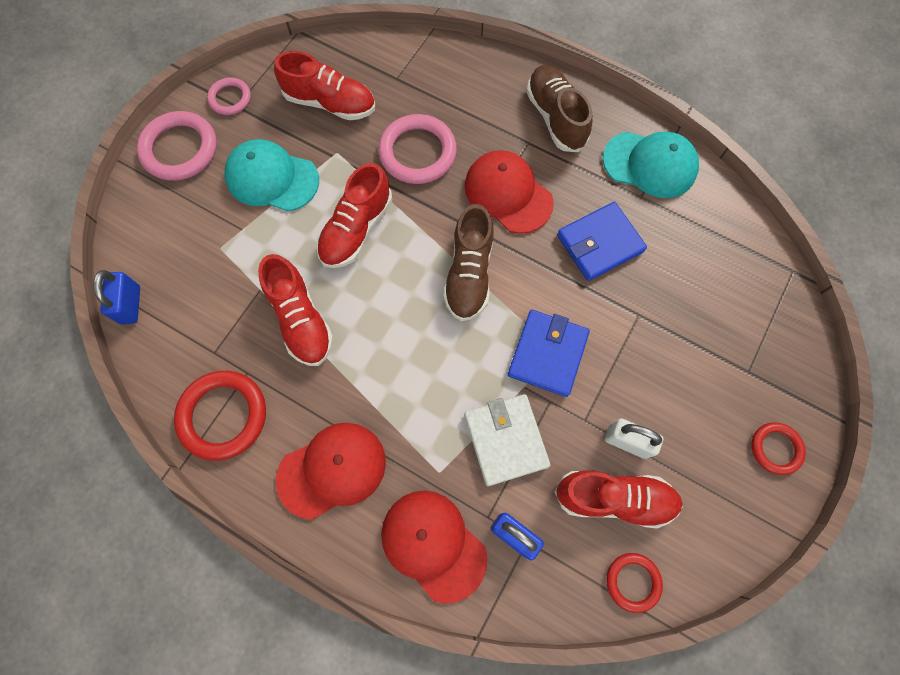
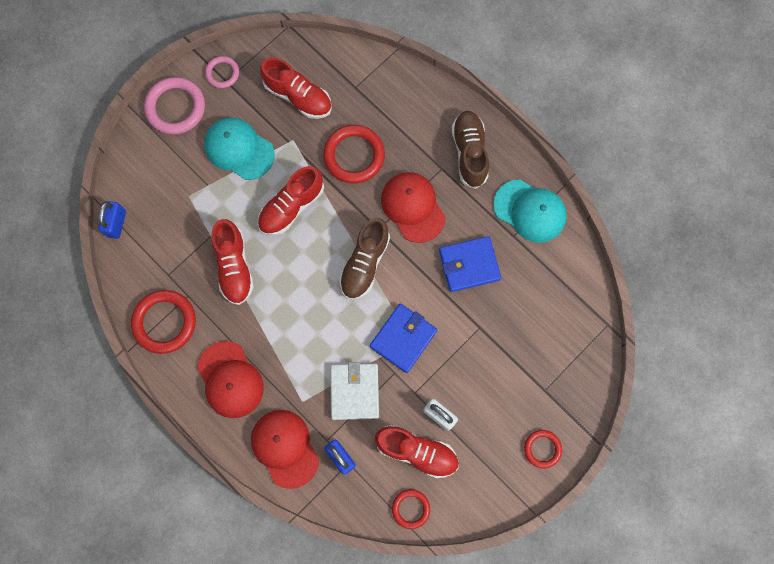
camera: 15 degrees right, 5 degrees up
red cap [276,423,386,520] -> red cap turned 75 degrees clockwise [197,341,264,418]
pink ring [378,114,457,184] -> red ring [323,125,385,183]

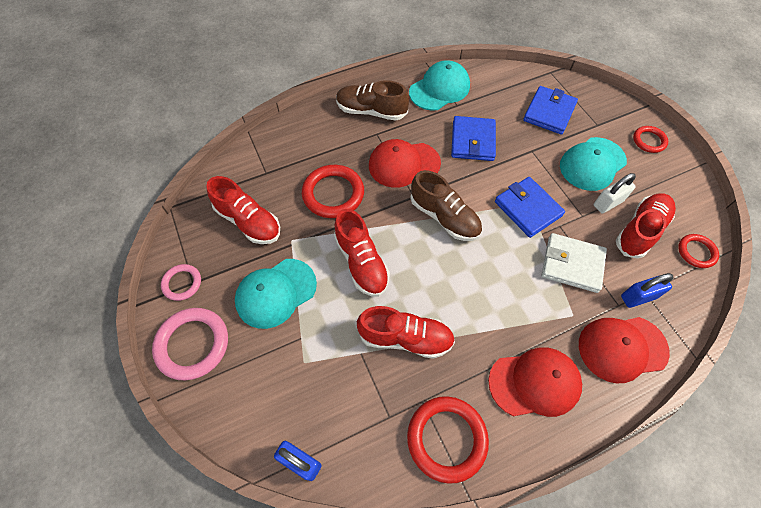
camera: 70 degrees left, 15 degrees down
red shoe [260,57,332,119] -> red shoe turned 75 degrees clockwise [206,176,280,244]
none -> blue wallet [523,86,578,135]
none -> turquoise cap [560,137,627,191]

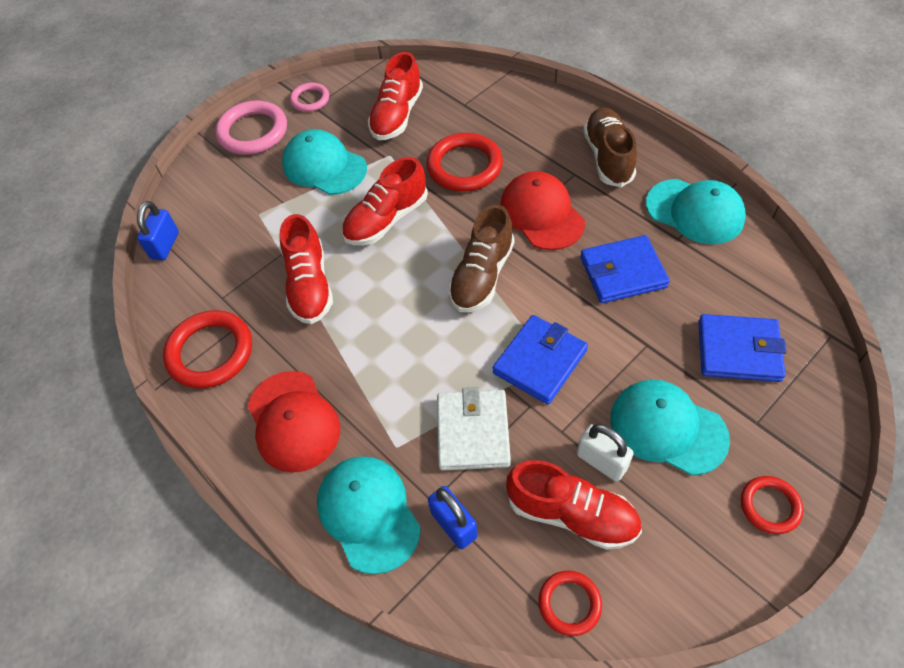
camera: 75 degrees right, 5 degrees down
red cap [579,317,670,384] -> turquoise cap [317,456,421,574]

